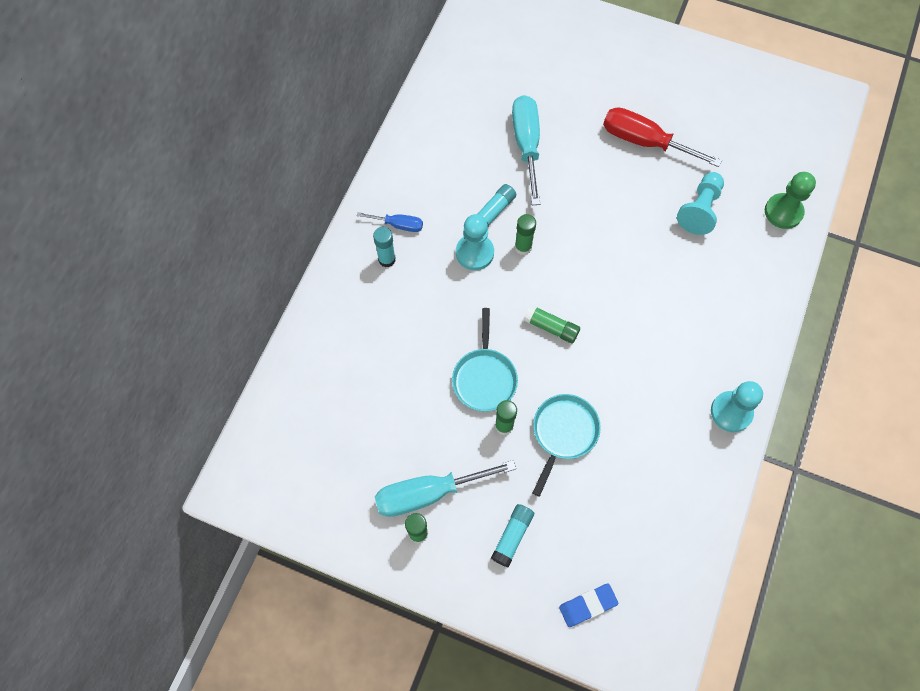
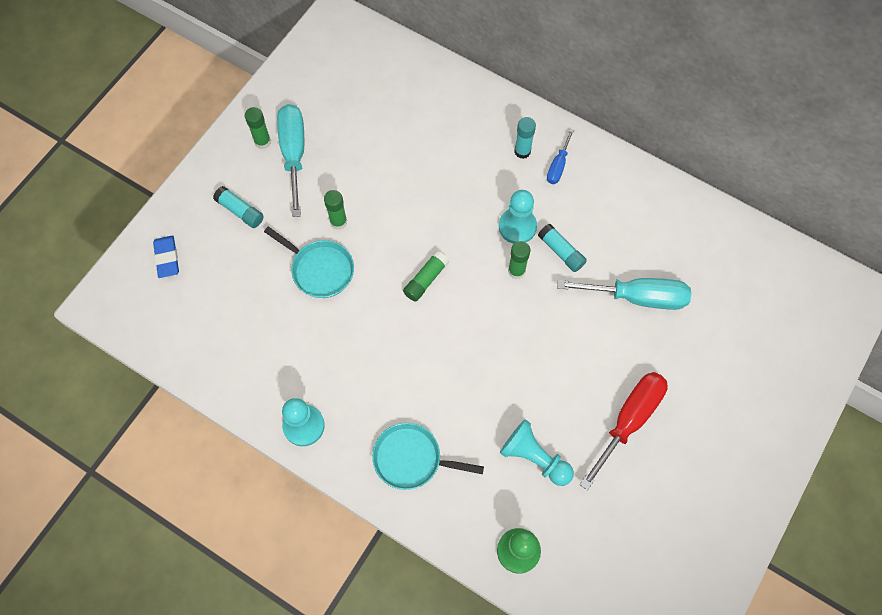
camera: 100 degrees right, 0 degrees up
turquoise pan [452,308,518,411] -> turquoise pan moved to [372,423,484,490]

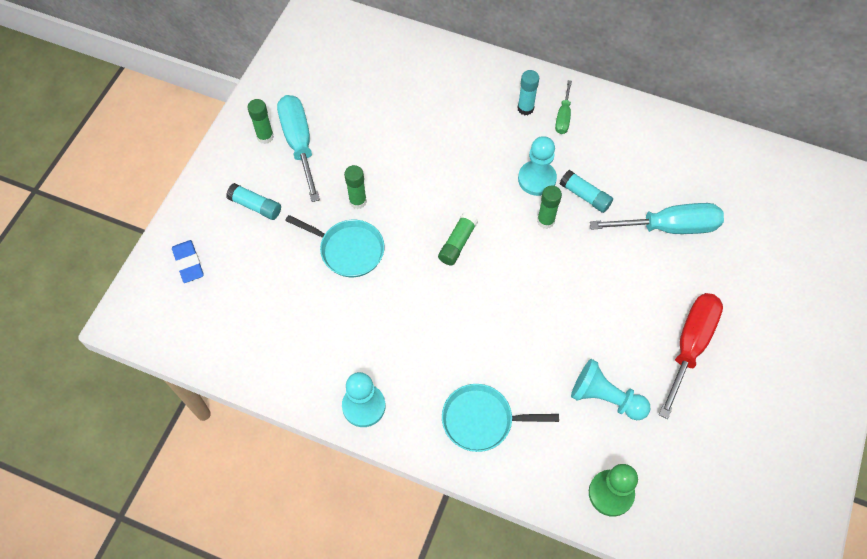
camera: 10 degrees left, 5 degrees down
blue screwdriver [547,129,574,184] -> green screwdriver [555,80,572,134]

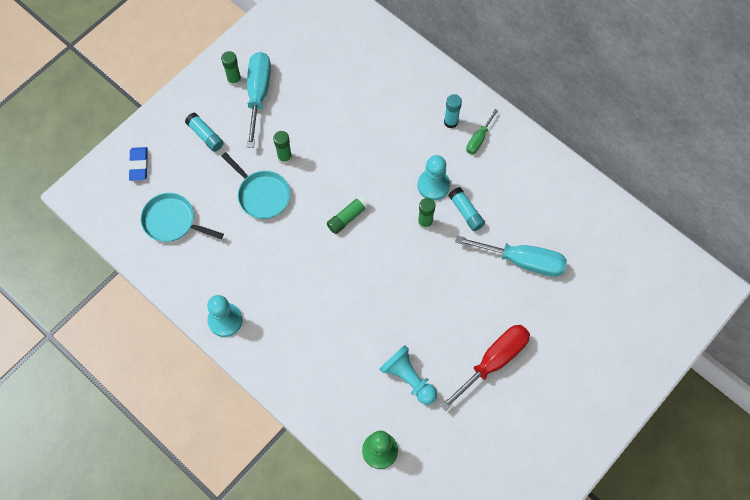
camera: 20 degrees right, 5 degrees up
turquoise pan [442,384,559,452] -> turquoise pan moved to [141,193,224,242]

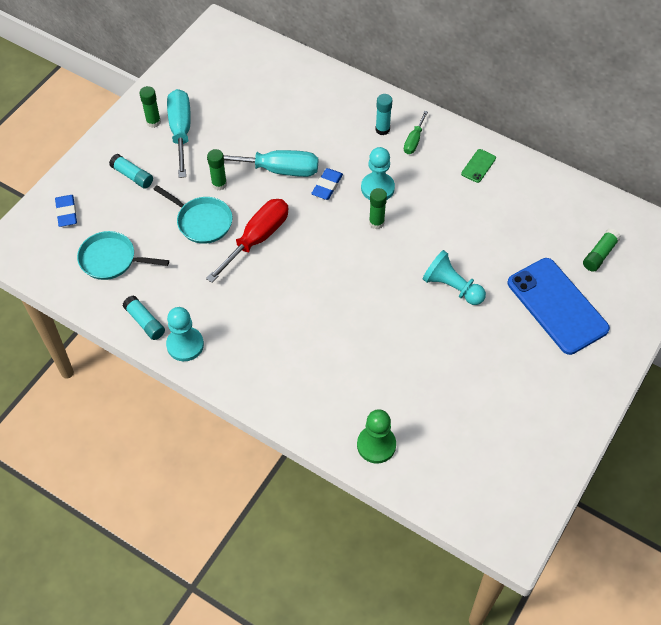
camera: 10 degrees left, 10 degrees down
green glue stick [327,195,370,234] -> green glue stick moved to [583,229,621,272]
turquoise pawn [380,345,437,405] -> turquoise pawn moved to [423,250,486,305]
red screwdriver [440,325,530,411] -> red screwdriver moved to [206,199,288,283]
turquoise glue stick [449,187,485,231] -> turquoise glue stick moved to [122,295,165,340]
turquoise screwdriver [455,236,567,277] -> turquoise screwdriver moved to [207,150,318,177]
none -> blue eraser [311,168,343,200]
none -> green phone [461,149,496,183]
none -> blue phone [508,258,610,355]

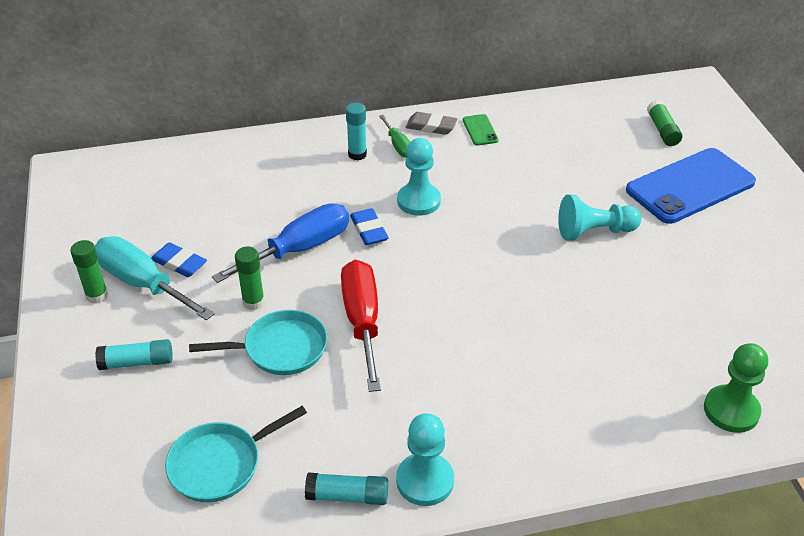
camera: 45 degrees left, 15 degrees down
blue eraser [55,195,77,227] -> blue eraser moved to [151,243,207,277]
turquoise screwdriver [207,150,318,177] -> blue screwdriver [212,203,349,283]
green glue stick [369,188,387,229] -> none
blue phone [508,258,610,355] -> blue phone turned 45 degrees counterclockwise [626,148,756,224]
none -> grey eraser [406,112,457,135]

